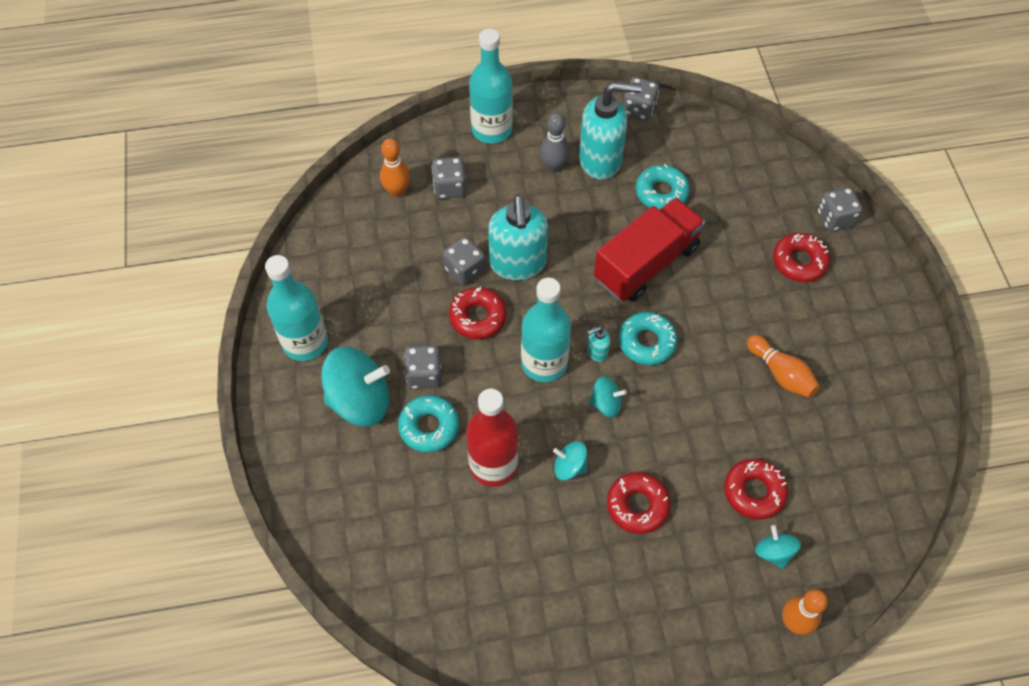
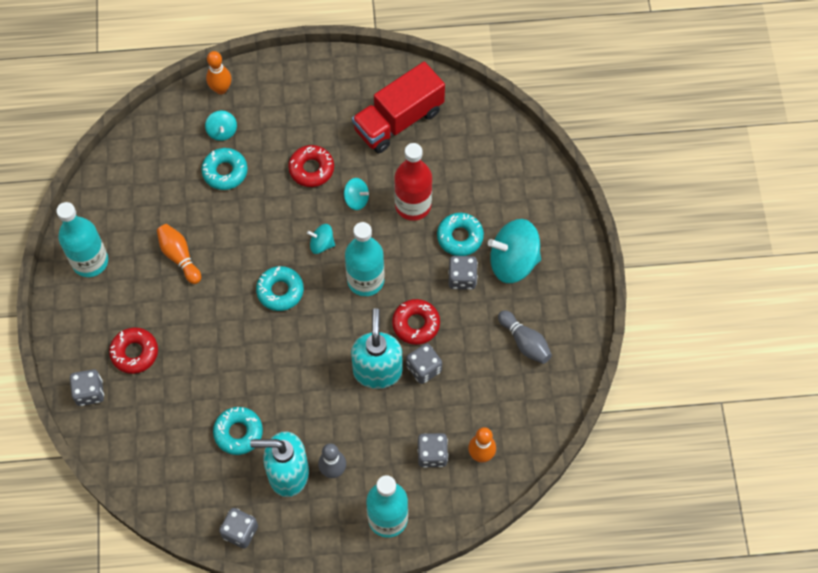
camera: 175 degrees left, 5 degrees up
turquoise bottle [265,255,328,361] -> turquoise bottle moved to [56,202,108,277]
turquoise soap dispenser [587,326,610,362] -> none
red truck [594,198,705,302] -> red truck moved to [352,62,445,153]
red donut [724,459,788,520] -> turquoise donut [201,148,248,190]
none -> grey bowling pin [498,310,552,364]

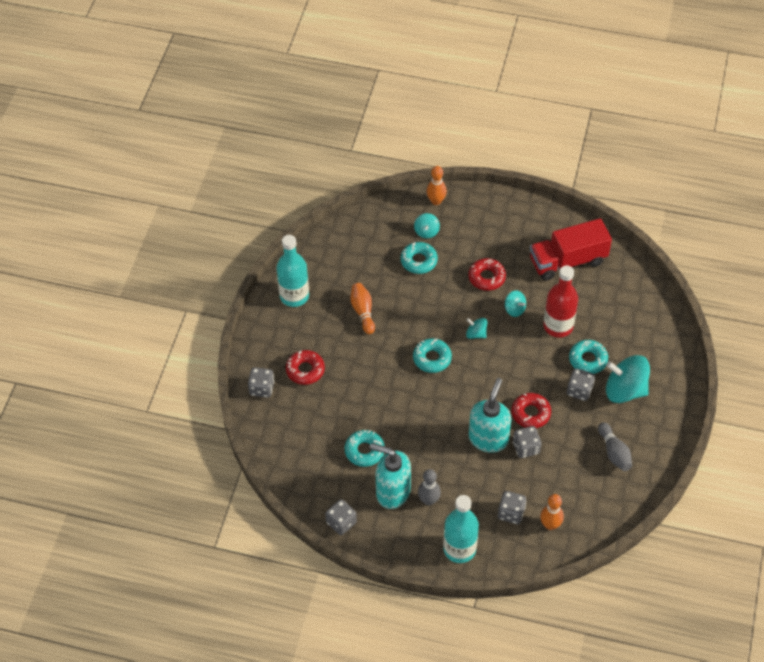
camera: 20 degrees right, 10 degrees down
turquoise bottle [345,222,385,296] -> none

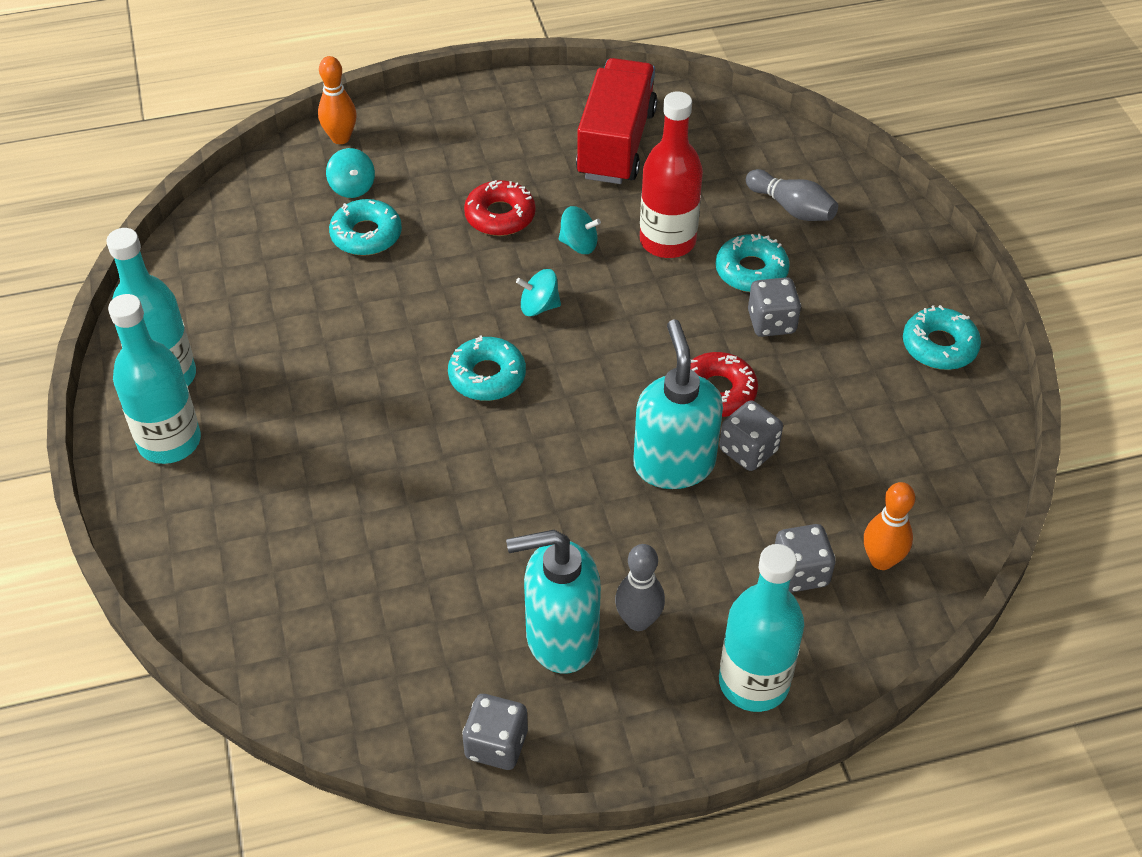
camera: 30 degrees left, 5 degrees down
grey dice [248,367,275,398] -> none
red donut [286,350,325,385] -> none
turquoise donut [345,430,385,467] -> turquoise donut moved to [903,305,981,370]
orange bowling pin [351,283,375,334] -> none
red truck [530,218,612,281] -> red truck turned 150 degrees clockwise [576,58,657,184]
grey bowling pin [598,422,632,471] -> grey bowling pin moved to [746,169,838,221]
turquoise spinning top [606,355,650,403] -> none
none -> turquoise bottle [108,294,201,464]

